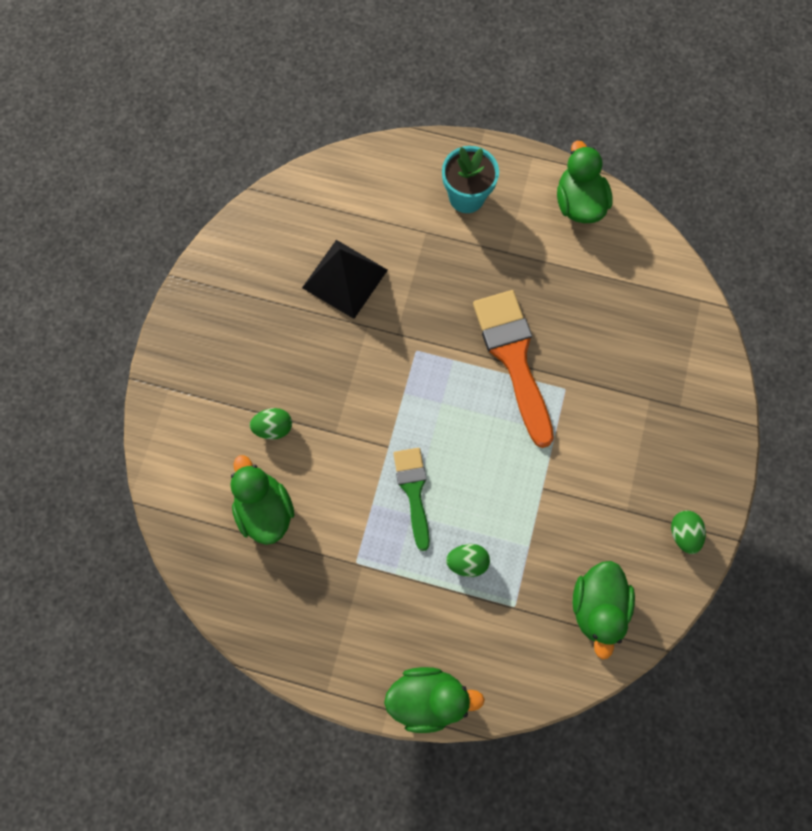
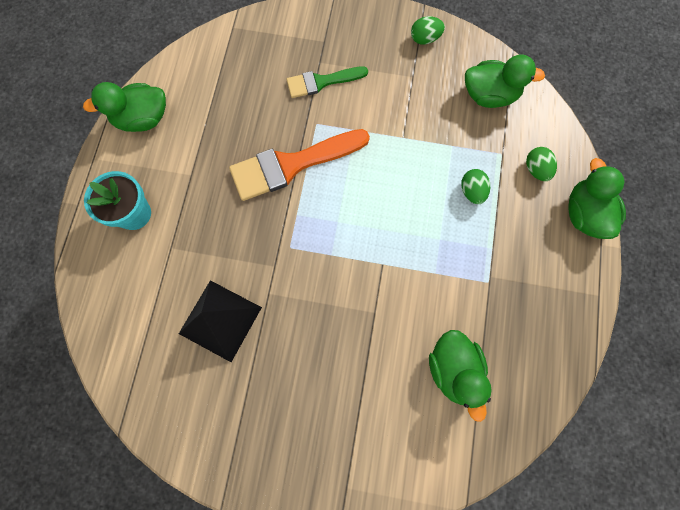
camera: 95 degrees left, 0 degrees up
green duck [230,455,294,545] -> green duck turned 75 degrees counterclockwise [429,330,492,422]
green egg [250,408,292,440] -> green egg moved to [526,147,557,181]
green brush [393,448,430,551] -> green brush moved to [286,67,368,98]

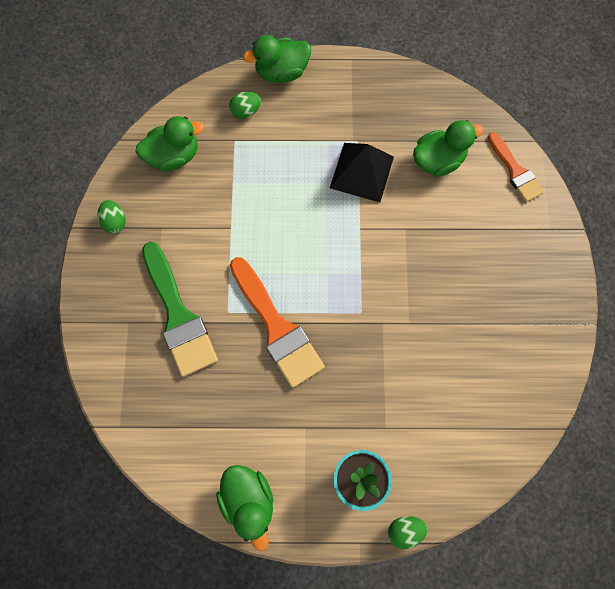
camera: 100 degrees left, 0 degrees up
black pyramid [179,280,262,362] -> black pyramid moved to [330,143,394,203]
green brush [286,67,368,98] -> green brush [142,241,218,377], size x1.66
green egg [461,169,490,204] -> green egg moved to [388,516,427,549]
green duck [465,54,545,108] -> green duck turned 75 degrees clockwise [136,116,204,172]
none -> orange brush [488,132,544,202]

